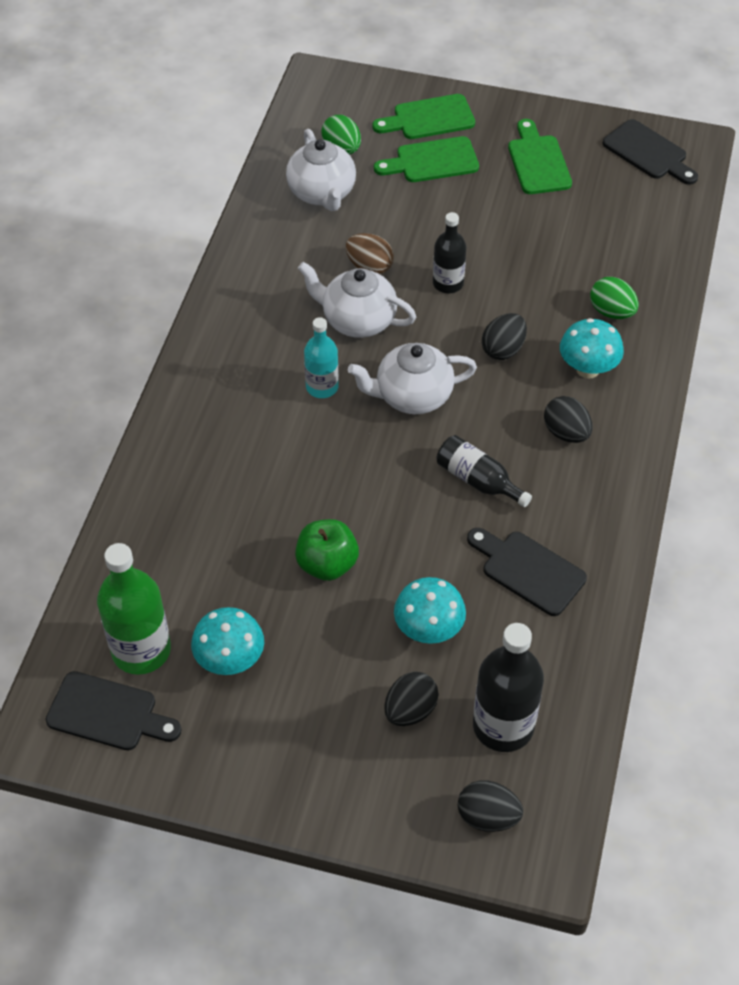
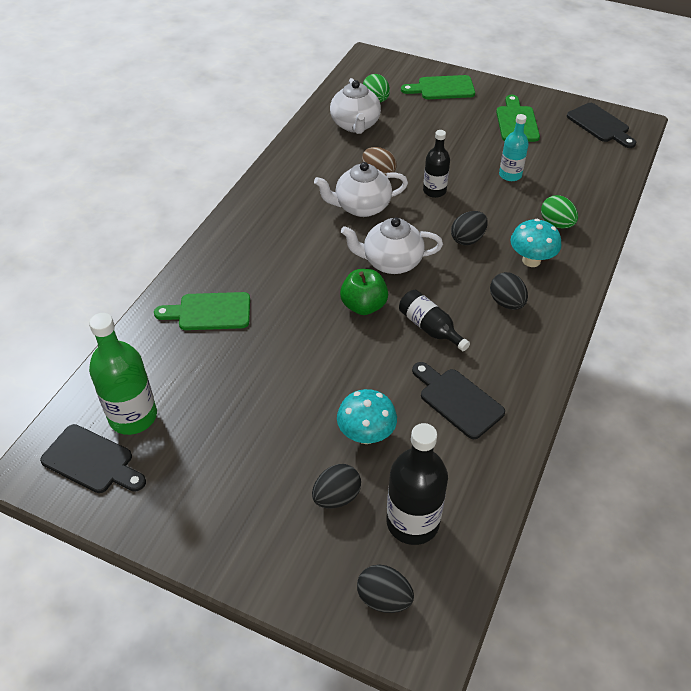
camera: 10 degrees right, 5 degrees down
turquoise mushroom [191,607,264,675] -> none
green apple [295,519,359,581] -> green apple moved to [340,269,388,315]
white teapot [298,262,416,338] -> white teapot turned 45 degrees counterclockwise [314,162,408,217]
turquoise bottle [304,317,339,398] -> turquoise bottle moved to [499,114,529,181]
green cutting board [374,136,479,182] -> green cutting board moved to [154,292,250,330]

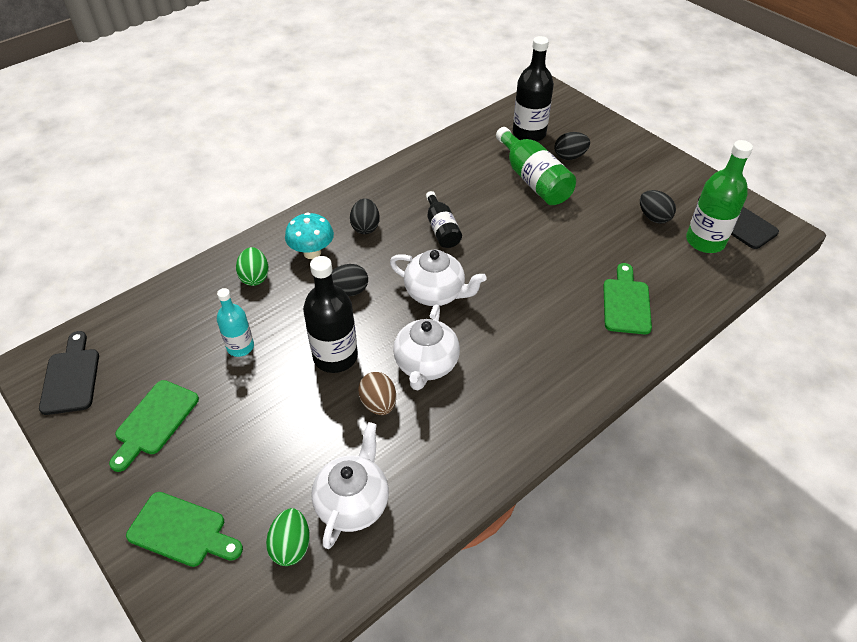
camera: 155 degrees left, 0 degrees up
green cutting board [154,292,250,330] -> green cutting board turned 105 degrees counterclockwise [603,263,652,334]
white teapot [314,162,408,217] -> white teapot turned 90 degrees clockwise [393,304,460,390]
turquoise mushroom [337,389,397,444] -> green bottle [496,127,576,205]
green apple [340,269,388,315] -> none
black egg [357,565,414,613] -> black egg moved to [640,190,676,224]
black cutting board [412,362,505,439] -> none
black bottle [423,130,450,198] -> black bottle [303,256,358,373], size x1.62

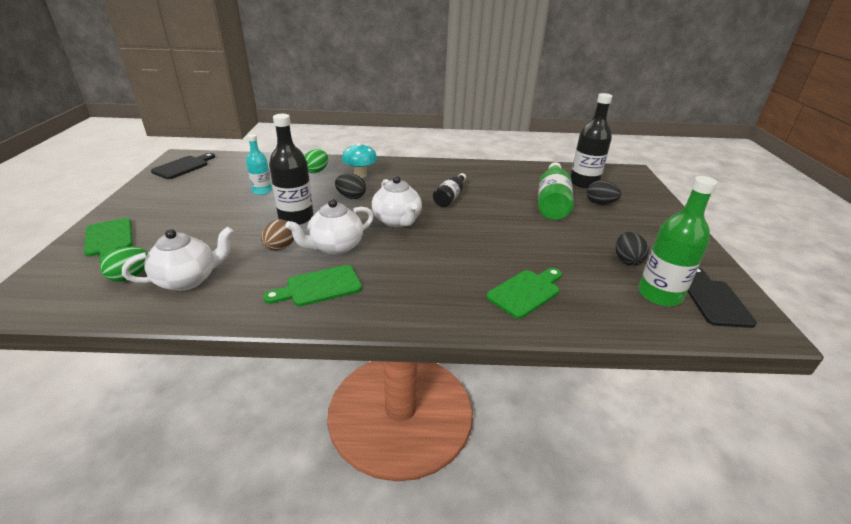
camera: 40 degrees right, 15 degrees down
green cutting board [109,380,199,472] -> green cutting board moved to [263,265,362,306]
black egg [350,198,380,234] -> none

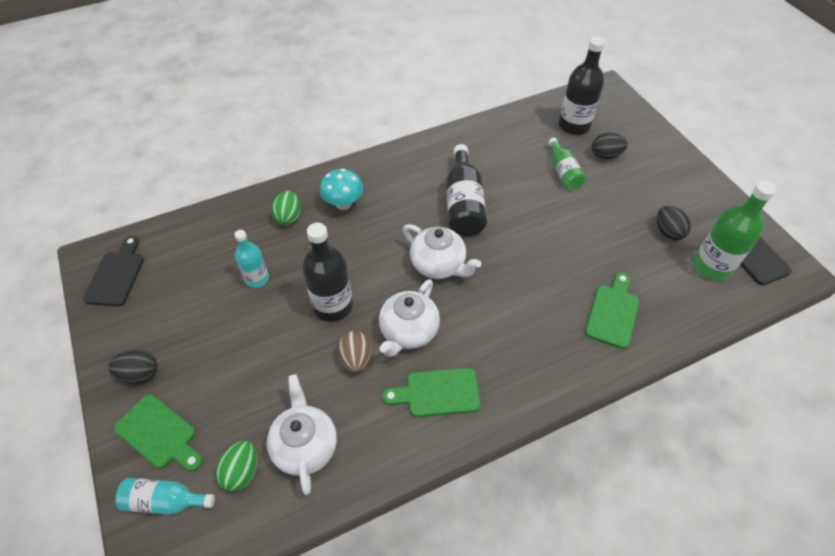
camera: 25 degrees left, 20 degrees up
white teapot [122,227,233,291] -> white teapot turned 45 degrees counterclockwise [267,374,337,495]
green cutting board [263,265,362,306] -> green cutting board turned 45 degrees clockwise [382,368,481,417]
black egg [335,174,366,199] -> black egg moved to [108,350,157,384]
black bottle [433,173,466,207] -> black bottle [446,144,487,237], size x1.62
green bottle [538,162,574,220] -> green bottle [549,138,586,190], size x0.62
none -> turquoise bottle [115,478,215,515]

